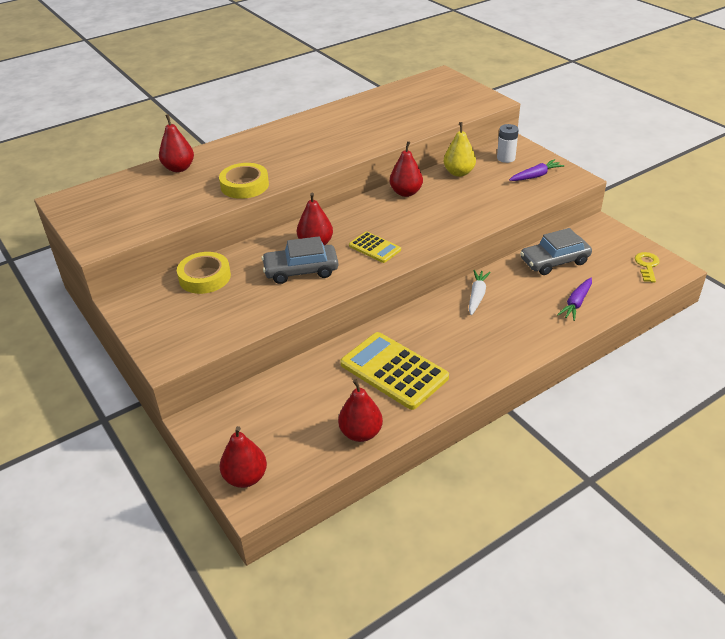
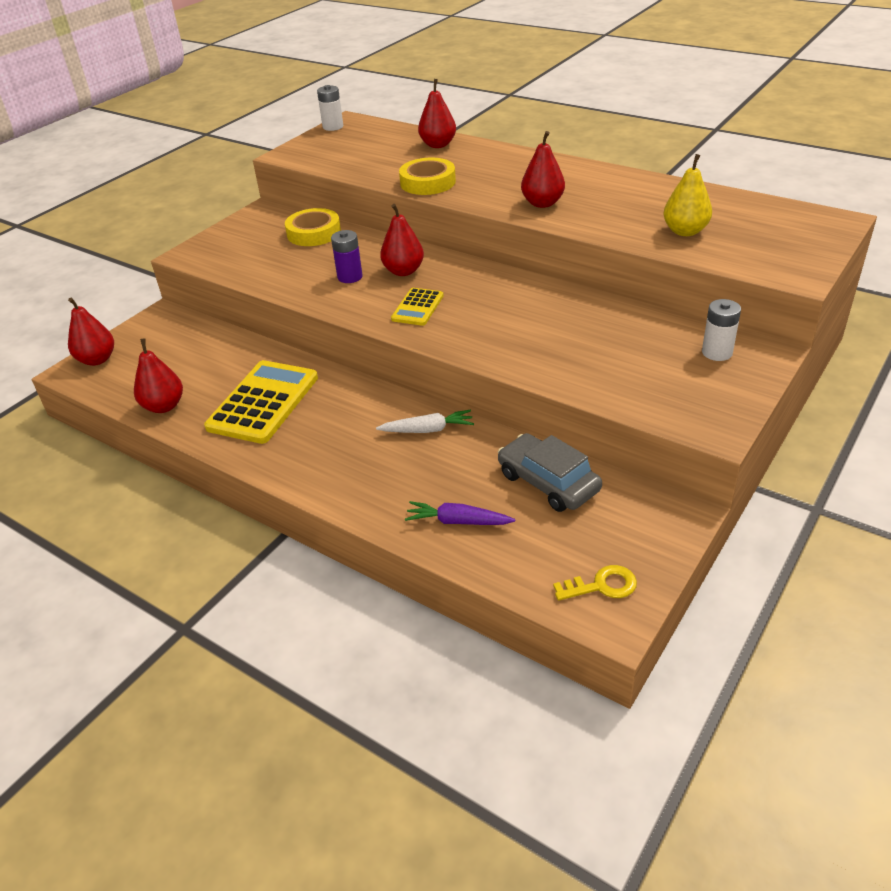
camera: 70 degrees right, 0 degrees up
grey car [261,236,338,284] -> purple battery [331,230,363,283]
red pear [390,141,423,197] -> red pear moved to [521,131,565,208]
yellow pear [444,122,476,177] -> yellow pear moved to [663,154,712,236]
purple carrot [509,159,565,181] -> none
none -> white battery [317,85,343,131]

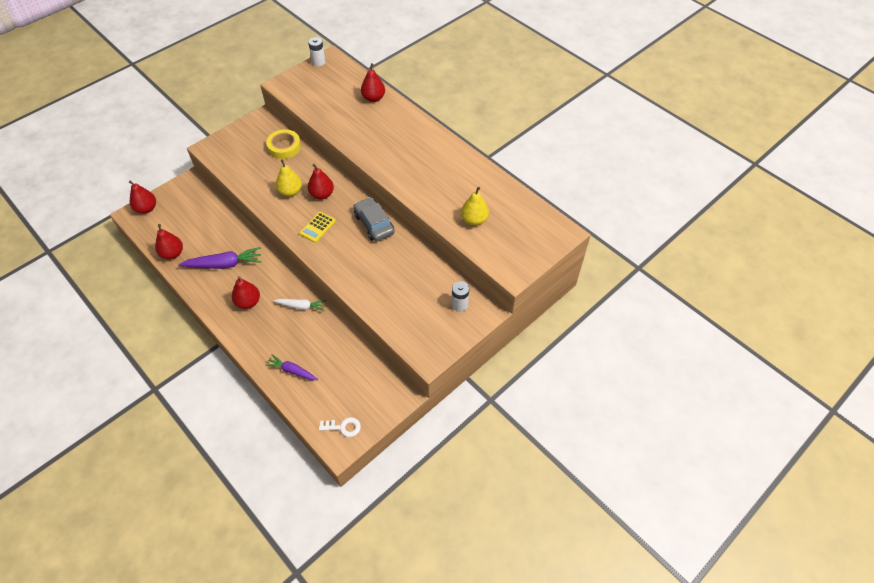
camera: 10 degrees right, 15 degrees up
yellow calculator [204,360,318,444] -> purple carrot [179,247,261,269]
purple battery [331,230,363,283] -> yellow pear [276,159,302,197]
yellow tape [399,157,456,195] -> none
grey car [498,433,602,512] -> grey car moved to [353,197,395,241]
red pear [521,131,565,208] -> red pear moved to [232,276,260,309]
yellow key [553,565,637,601] -> white key [319,417,361,437]

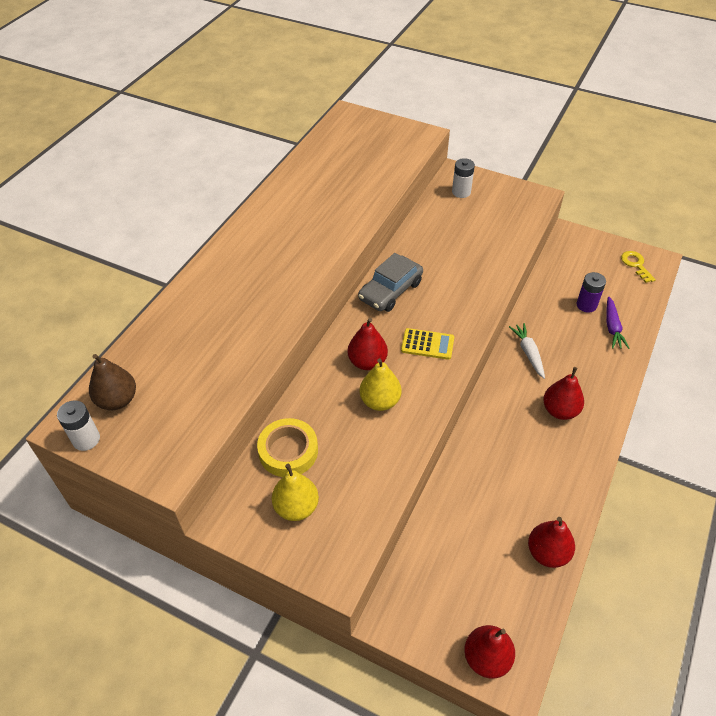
camera: 110 degrees left, 5 degrees down
purple carrot [179,247,261,269] -> none
white key [319,417,361,437] -> yellow key [621,251,656,283]
red pear [361,63,385,102] -> none
yellow pear [461,186,489,226] -> yellow pear moved to [272,464,319,521]
none -> brown pear [89,354,136,410]
none -> purple battery [576,272,606,313]

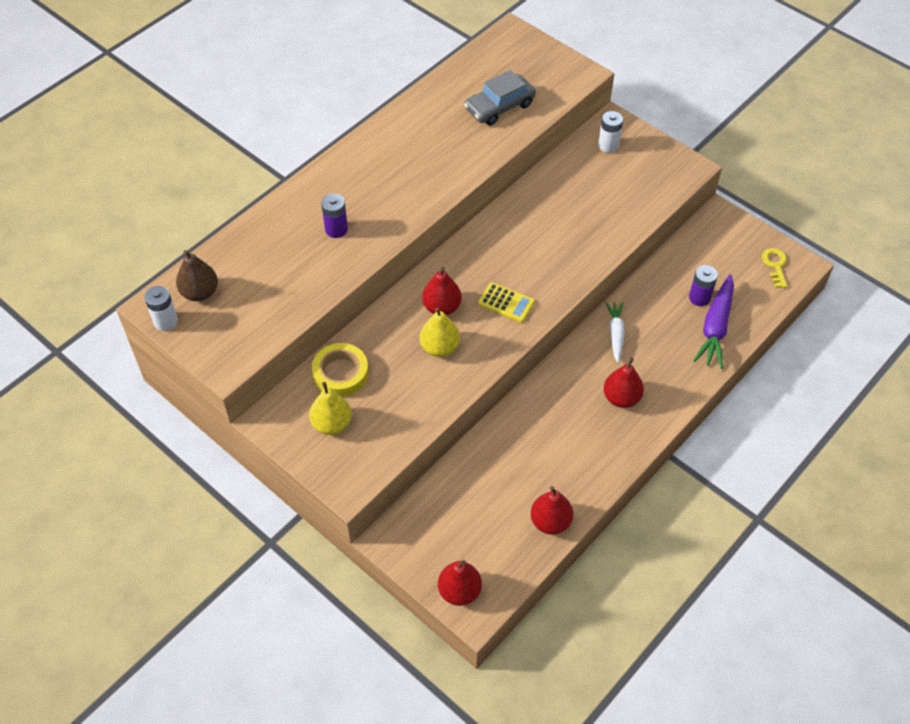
camera: 15 degrees right, 5 degrees up
grey car [358,253,423,312] -> grey car moved to [464,70,536,125]
purple carrot [606,297,630,349] -> purple carrot [693,274,734,369], size x1.59
none -> purple battery [321,193,348,238]

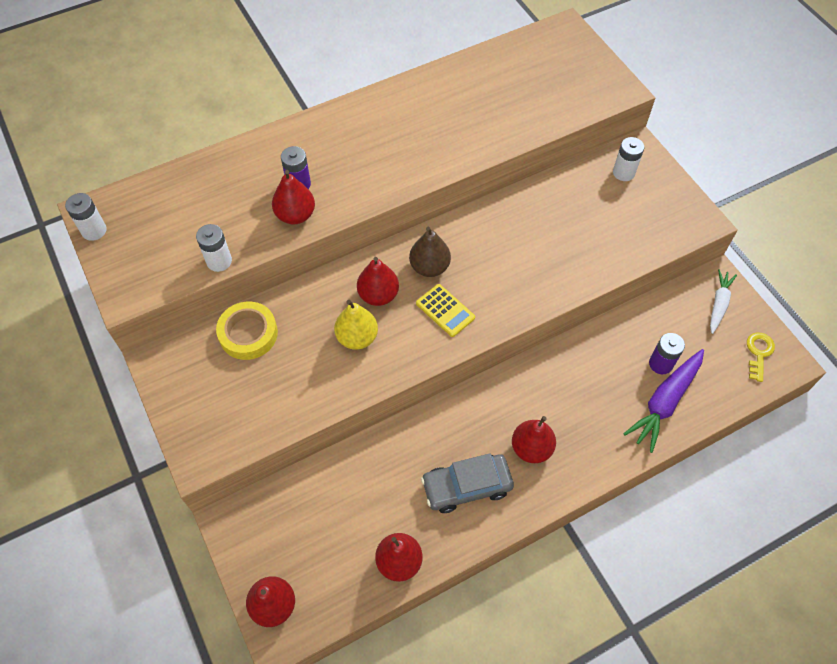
camera: 20 degrees right, 5 degrees up
brown pear [176,250,218,301] -> brown pear moved to [409,227,451,277]
yellow pear [309,382,352,435] -> none
grey car [464,70,536,125] -> grey car moved to [421,453,514,513]
white carrot [605,302,625,363] -> white carrot moved to [710,269,737,334]
none -> white battery [196,224,232,272]
none -> red pear [272,170,315,224]

